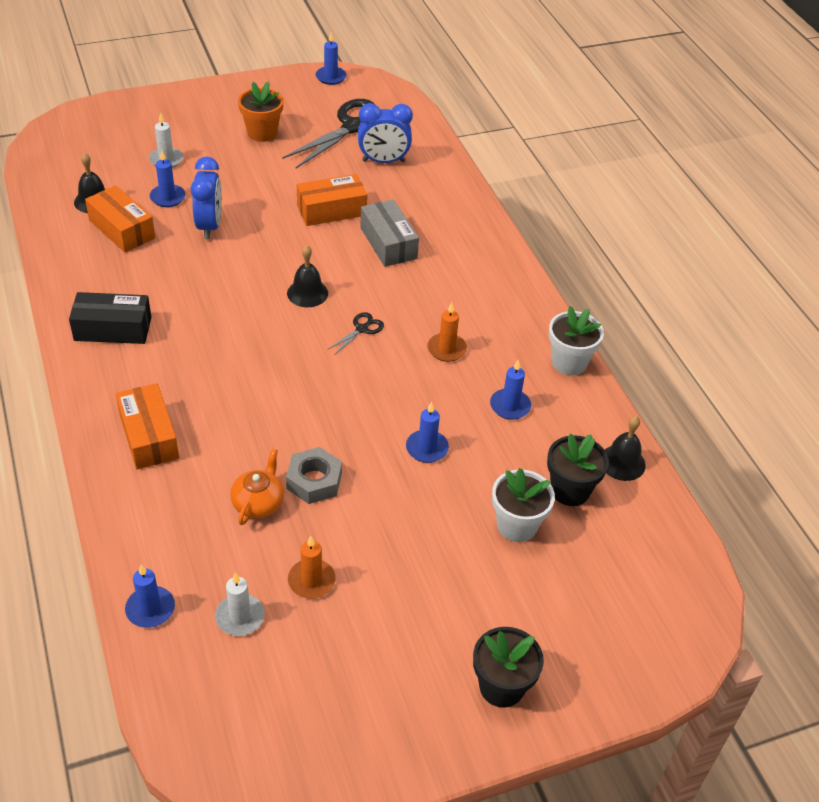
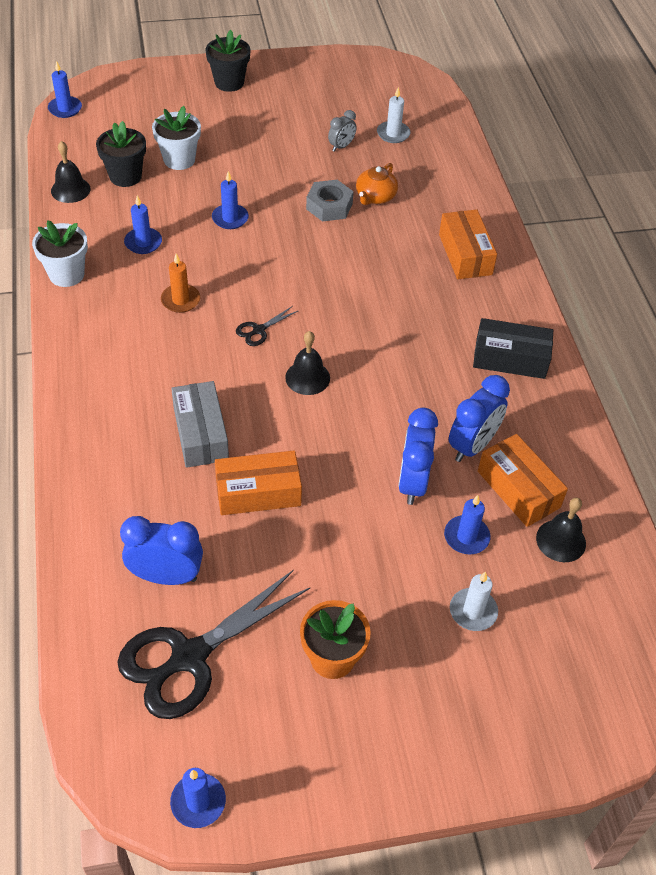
camera: 170 degrees left, 5 degrees up
blue candle [125,564,175,628] -> blue candle moved to [48,61,82,118]
orange candle [288,536,335,598] -> grey clock [328,110,356,152]
none -> blue clock [449,375,510,462]

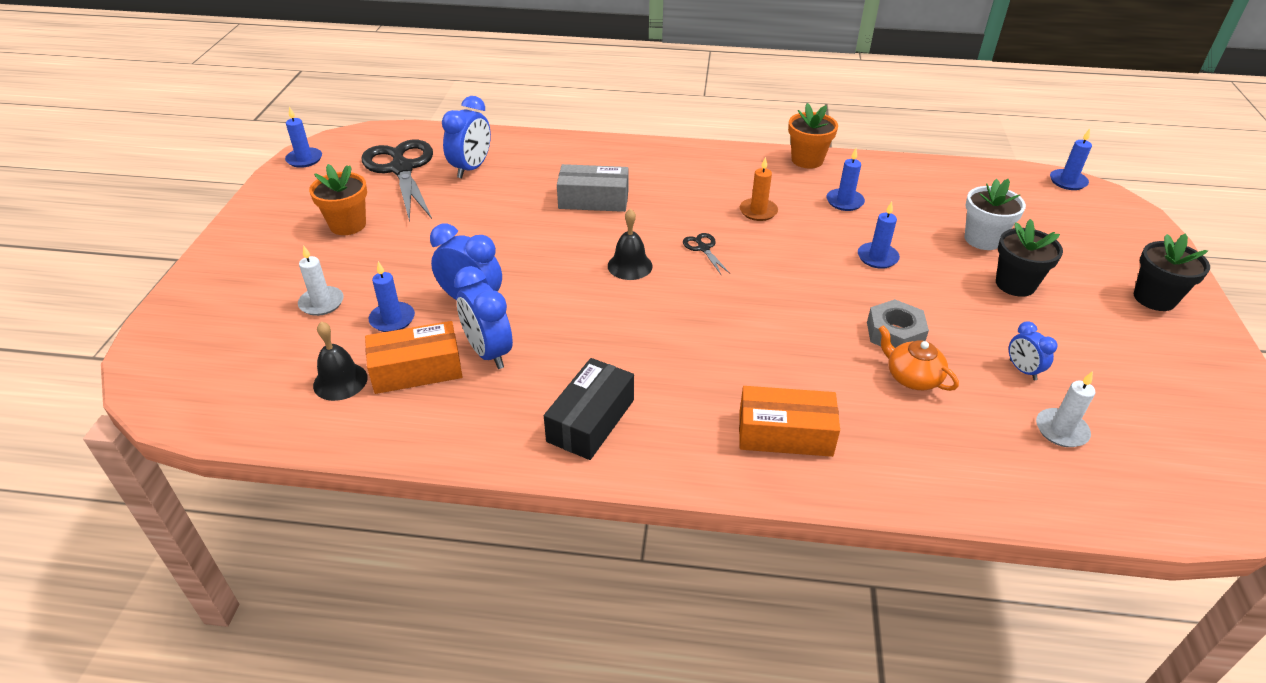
camera: 110 degrees right, 10 degrees down
white flower pot [32,220,88,287] -> orange flower pot [788,103,838,169]
black bell [51,141,91,203] -> none
black flower pot [96,121,146,187] -> black flower pot moved to [996,219,1063,297]
orange box [215,451,302,515] -> none
grey clock [328,110,356,152] -> blue clock [1009,321,1057,380]

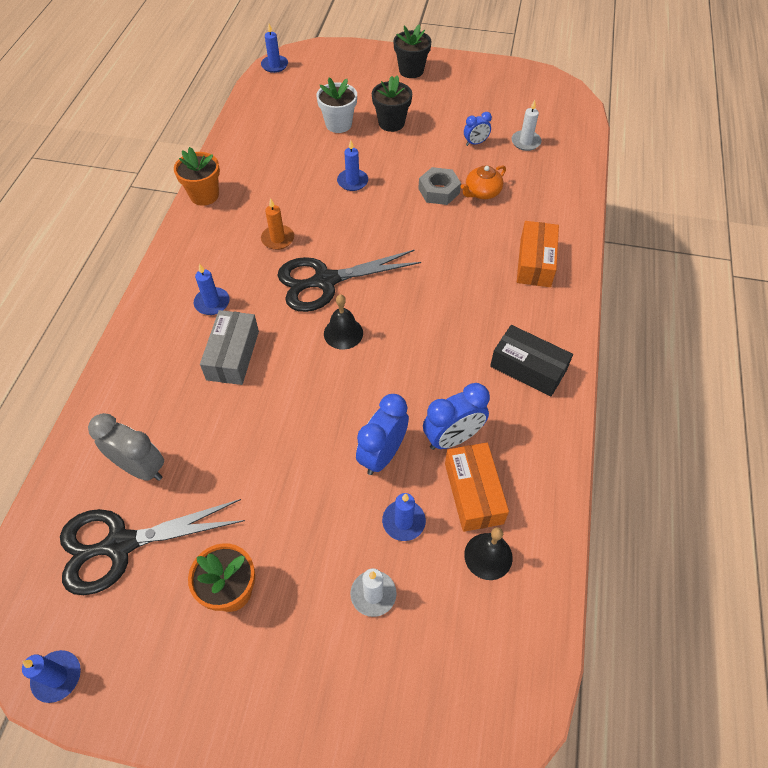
camera: 85 degrees left, 15 degrees up
blue clock [442,96,491,178] -> grey clock [88,413,164,481]
black scissors [683,233,730,274] -> black scissors [277,249,421,312], size x2.40
blue candle [826,148,865,211] -> blue candle moved to [194,264,230,315]

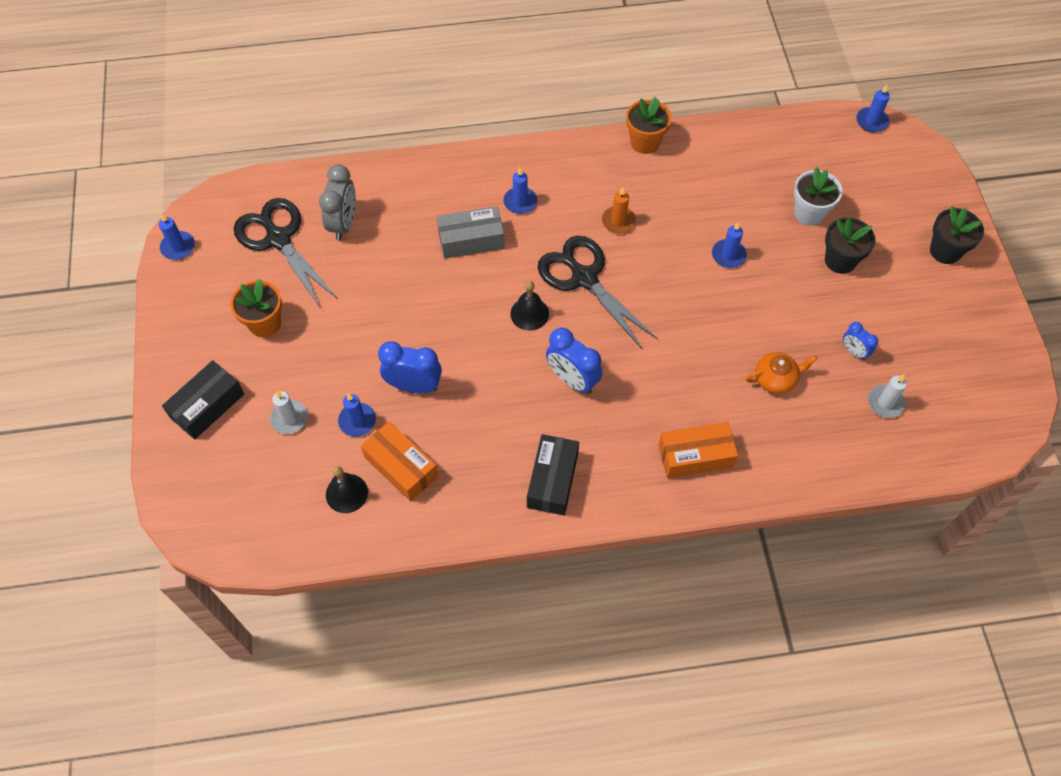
camera: 70 degrees right, 5 degrees up
grey nut [418,167,461,205] -> none
blue clock [423,383,490,450] -> blue clock moved to [546,328,602,394]
orange box [445,443,509,532] -> orange box turned 75 degrees clockwise [361,421,438,501]
orange teapot [461,165,506,199] -> orange teapot turned 135 degrees clockwise [746,352,817,394]
none -> black box [162,360,244,439]

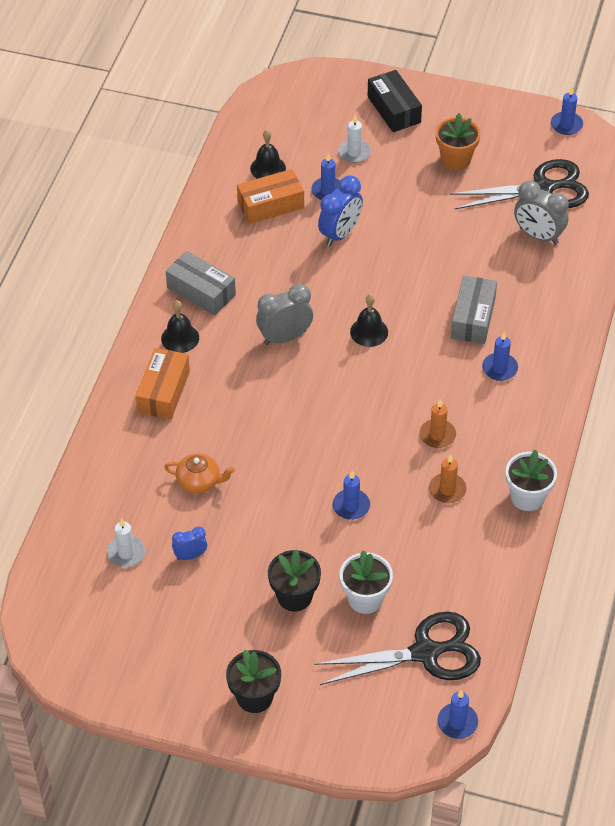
camera: 115 degrees right, 10 degrees down
black box [527,434,579,515] -> grey box [166,251,236,316]
black scissors [538,236,658,349] -> black scissors moved to [314,612,481,685]
blue clock [546,328,602,394] -> grey clock [256,284,313,345]
orange flower pot [626,97,672,154] -> white flower pot [506,450,557,511]
orange teapot [746,352,817,394] -> orange teapot turned 90 degrees counterclockwise [164,453,235,493]
none -> black bell [161,300,199,353]
none -> orange candle [429,454,467,503]

